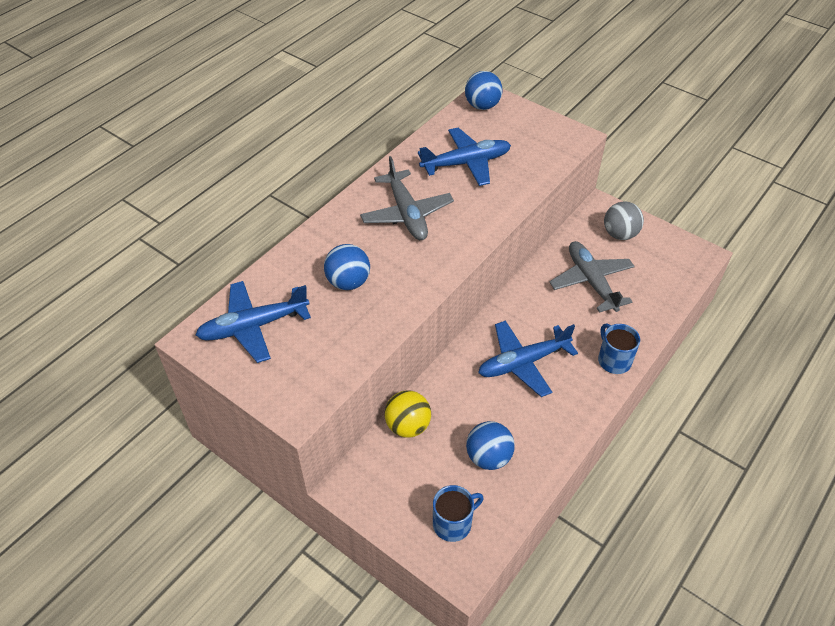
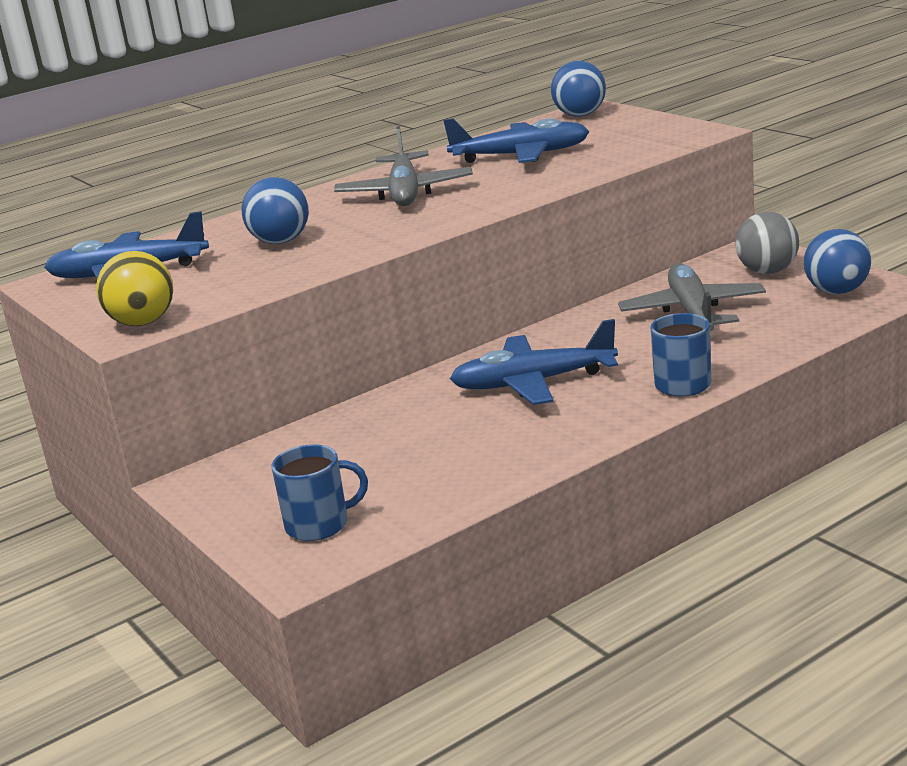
camera: 20 degrees right, 25 degrees down
yellow ball [385,390,431,438] -> yellow ball moved to [96,251,173,326]
blue ball [466,421,515,470] -> blue ball moved to [804,229,871,294]

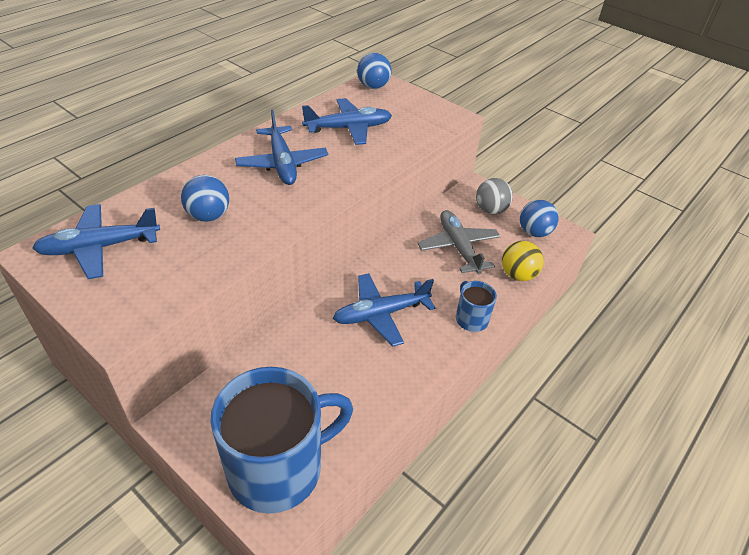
camera: 20 degrees left, 20 degrees up
yellow ball [96,251,173,326] -> yellow ball moved to [502,241,544,281]
blue mug [272,444,368,541] -> blue mug [210,367,353,514], size x2.22
grey plane [334,126,473,206] -> blue plane [235,110,328,185]

